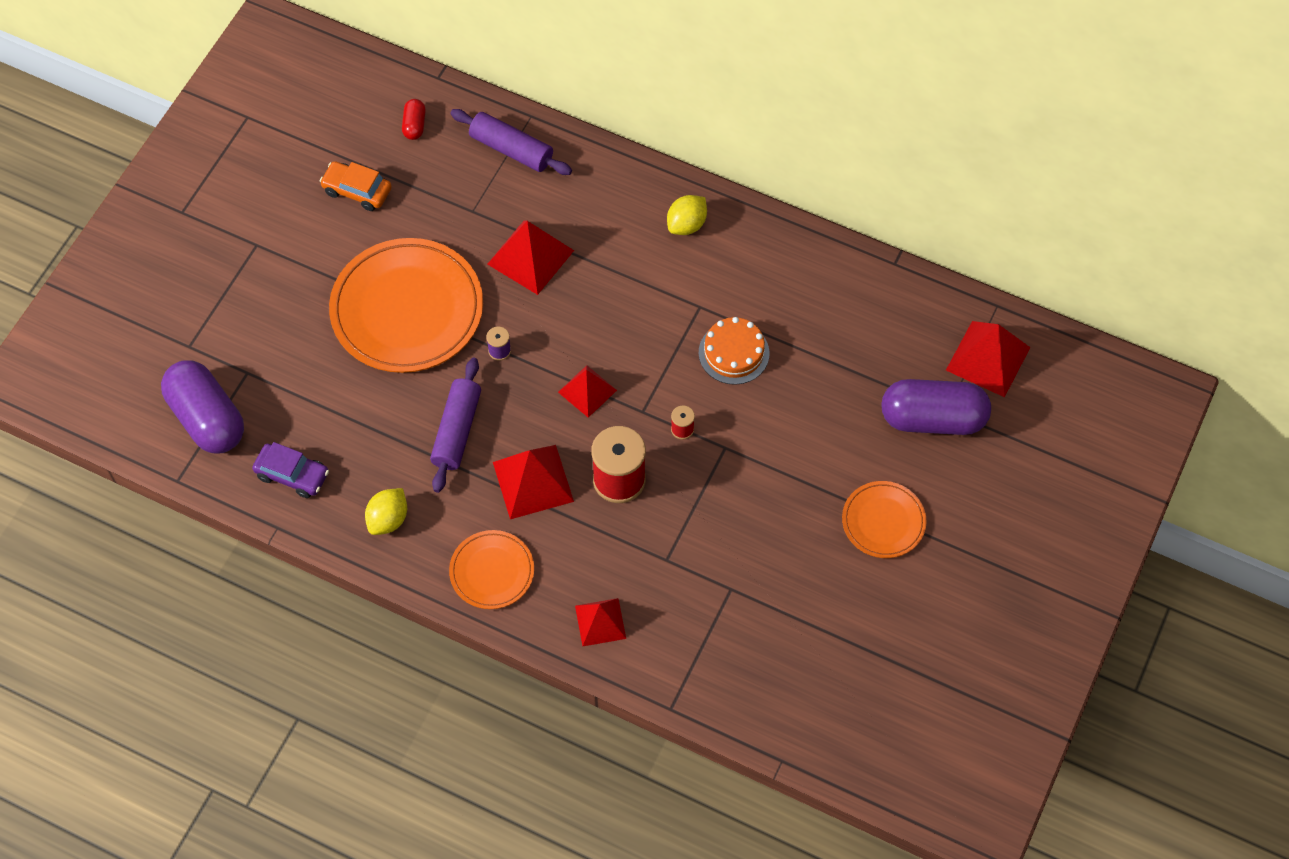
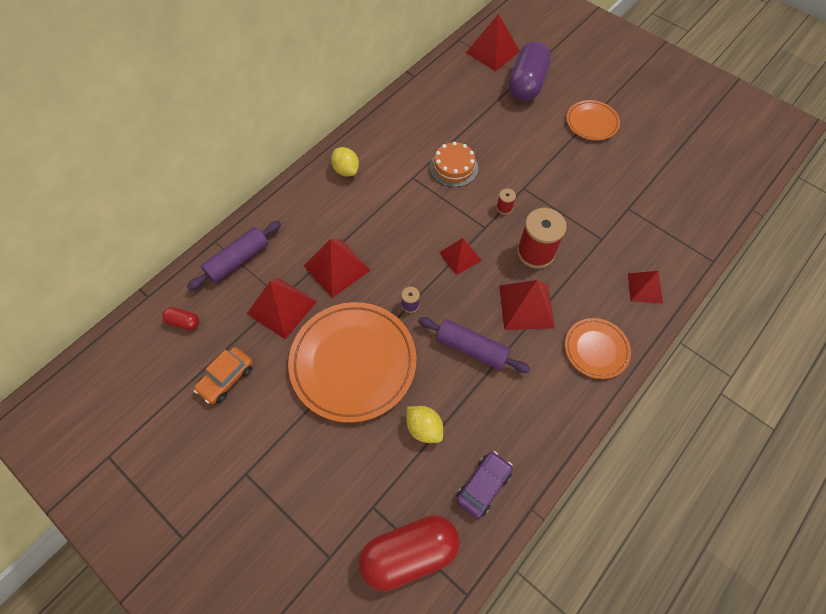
camera: 75 degrees left, 0 degrees up
purple capsule [161,360,244,454] -> red capsule [359,515,460,591]
yellow lemon [365,488,407,535] -> yellow lemon moved to [406,406,443,443]
none -> red pyramid [247,278,317,339]

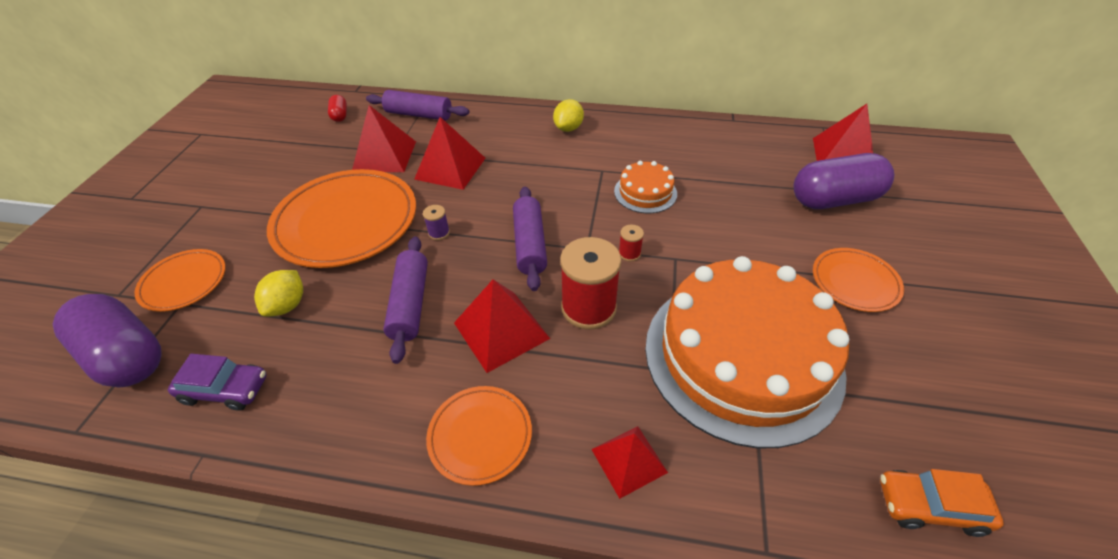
camera: 60 degrees right, 15 degrees down
orange car [194,347,253,404] -> orange car moved to [880,469,1004,537]
red capsule [359,515,460,591] -> purple capsule [53,294,162,387]
red pyramid [439,238,482,275] -> purple rolling pin [513,187,547,291]
none -> orange plate [134,249,226,312]
none -> orange cake [645,256,849,449]

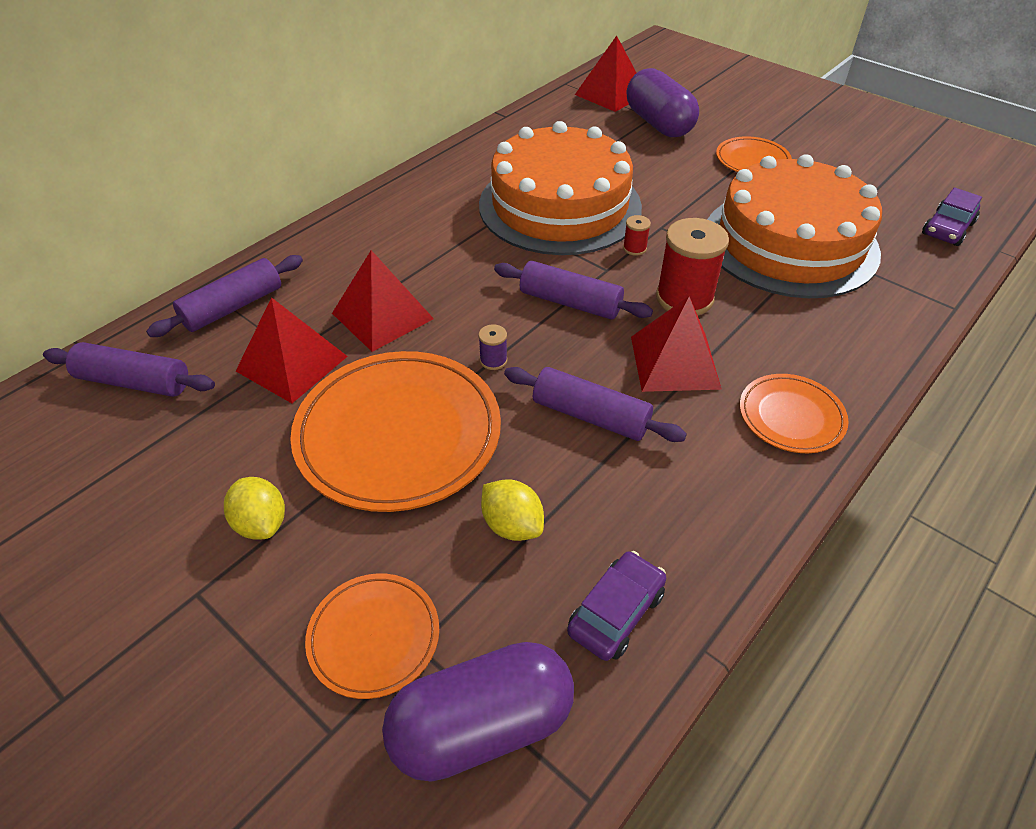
camera: 60 degrees left, 0 degrees up
red capsule [328,95,347,122] -> purple rolling pin [43,342,215,397]
yellow lemon [553,99,584,132] -> yellow lemon moved to [224,477,285,540]
red pyramid [591,426,668,499] -> none
orange cake [614,161,677,213] -> orange cake [479,121,642,255], size x2.33
purple capsule [793,153,894,209] -> purple capsule turned 45 degrees counterclockwise [627,68,699,137]
orange car [880,469,1004,537] -> purple car [922,187,982,246]

